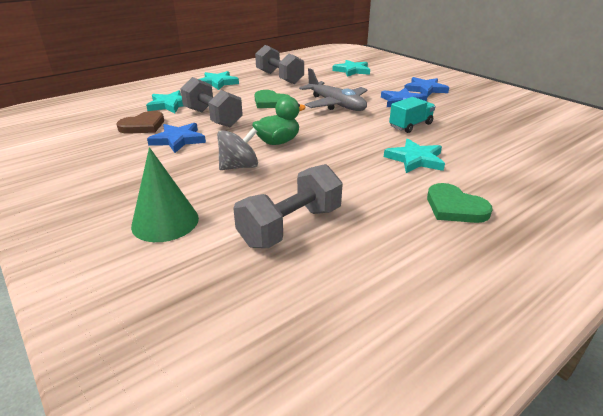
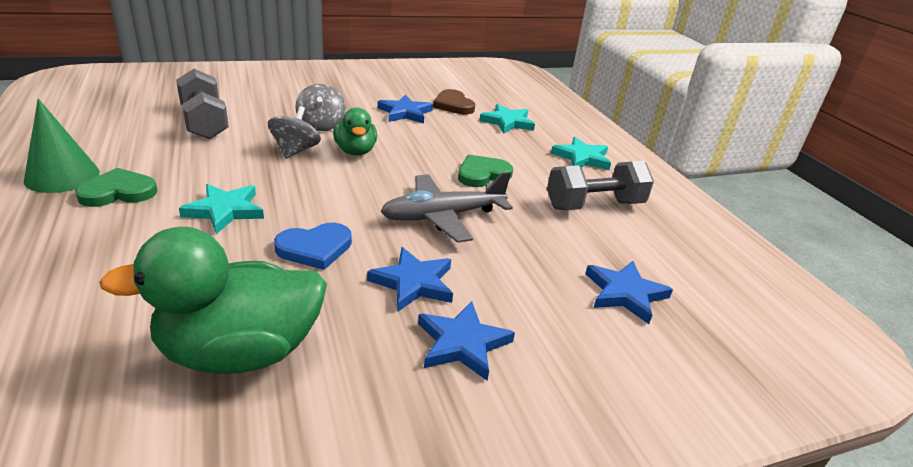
camera: 105 degrees right, 0 degrees up
green cone [131,147,199,242] -> green cone moved to [24,99,100,193]
grey dumbbell [180,77,243,128] -> none
turquoise star [332,60,370,77] -> blue star [586,261,673,324]
turquoise truck [389,97,435,133] -> blue heart [274,223,352,270]
none -> green duck [99,227,327,374]
none -> grey spinning top [268,106,321,159]

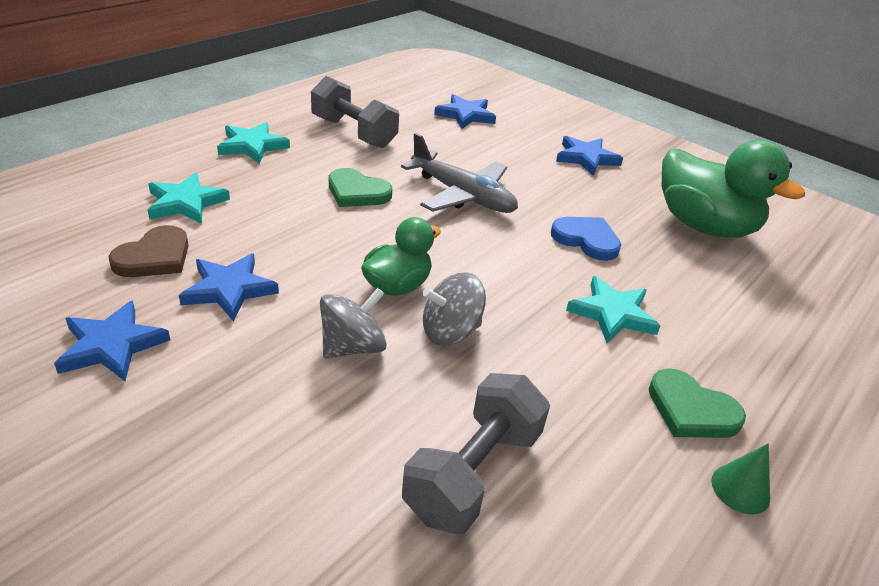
camera: 120 degrees left, 5 degrees up
green cone [24,99,100,193] -> green cone [711,444,770,514], size x0.57
blue star [367,247,453,312] -> blue star moved to [54,300,170,381]

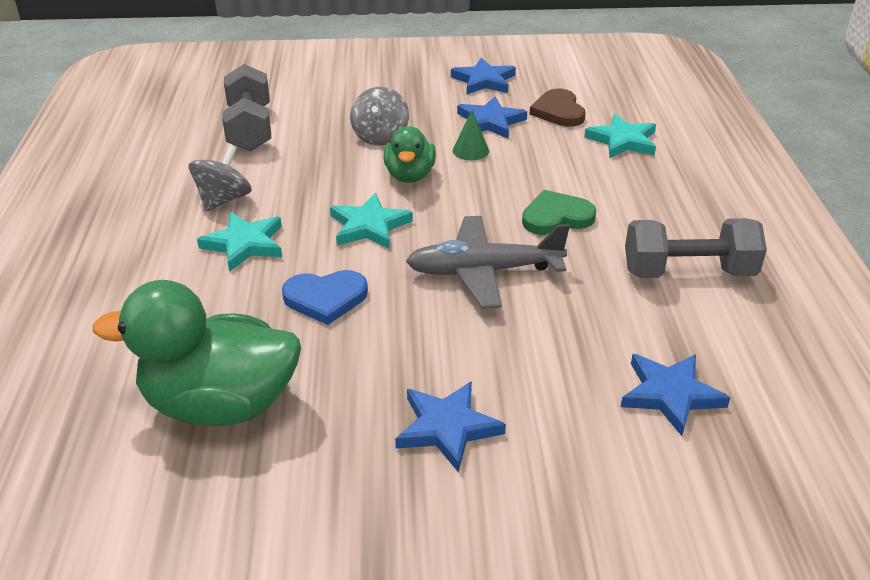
camera: 140 degrees right, 0 degrees up
turquoise star [217,122,290,164] -> turquoise star moved to [330,193,413,249]
grey spinning top [423,272,486,346] -> grey spinning top moved to [189,145,252,211]
green heart [649,369,746,438] -> none
green cone [711,444,770,514] -> green cone moved to [453,110,489,160]

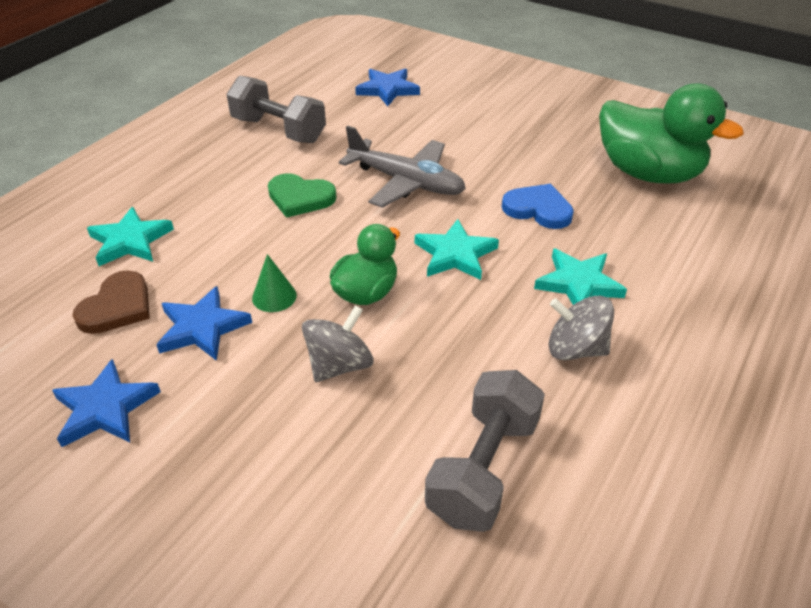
camera: 145 degrees left, 5 degrees up
grey spinning top [189,145,252,211] -> grey spinning top turned 45 degrees clockwise [549,296,614,360]
blue star [395,381,506,472] -> none

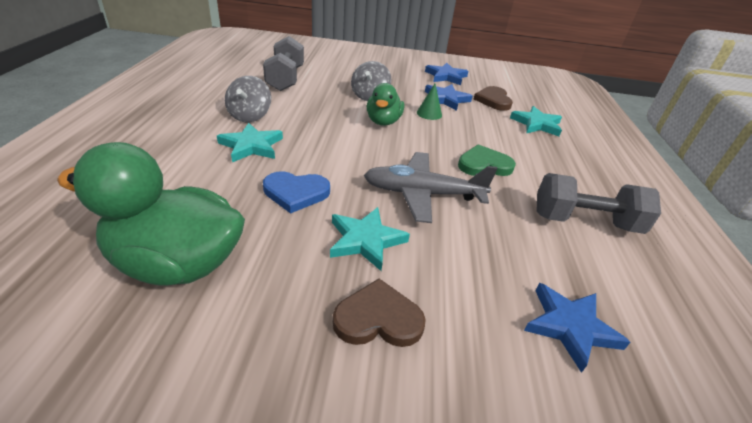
camera: 150 degrees right, 5 degrees down
turquoise star [415,219,499,280] -> turquoise star moved to [330,207,410,271]
grey spinning top [549,296,614,360] -> grey spinning top turned 105 degrees clockwise [225,76,271,122]
none -> brown heart [333,279,426,347]

